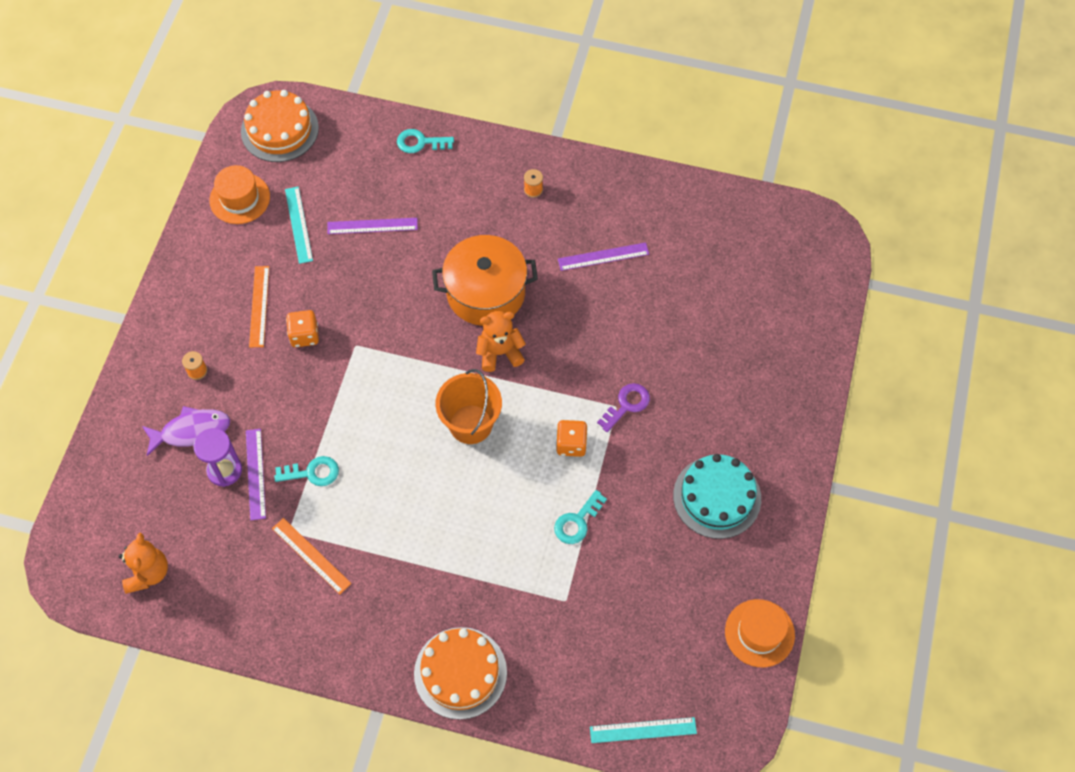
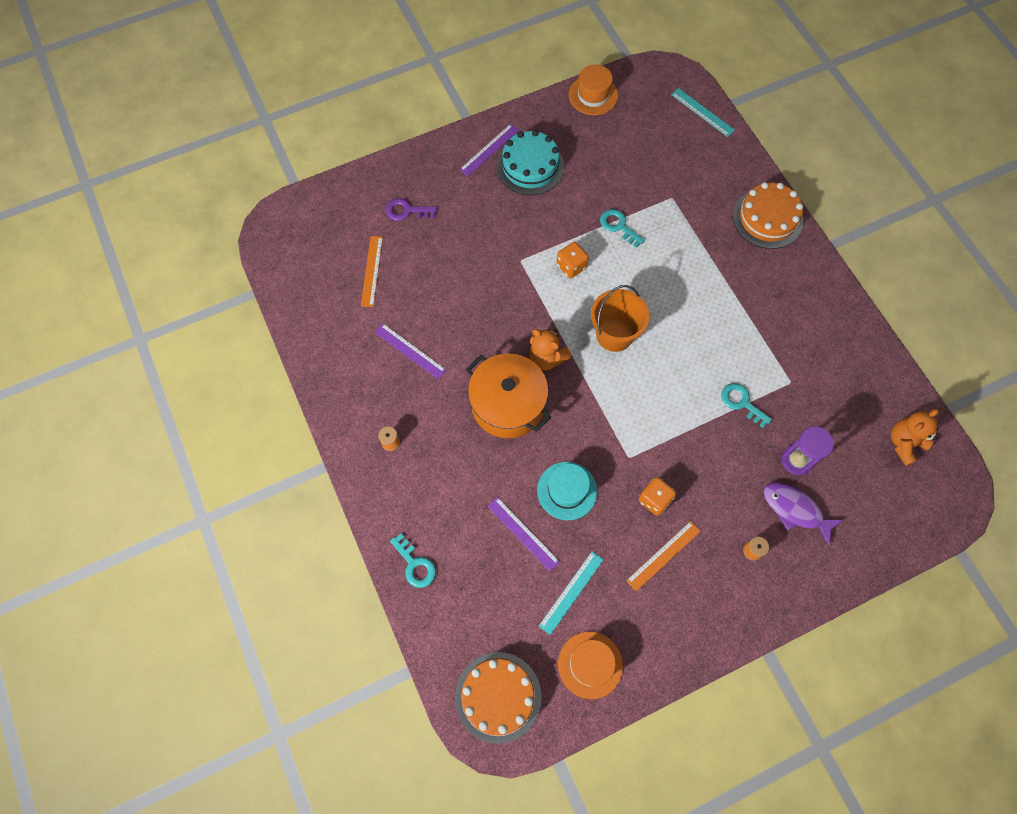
camera: 130 degrees left, 5 degrees up
purple ruler [246,429,266,520] -> purple ruler moved to [459,124,519,176]
orange ruler [272,518,351,594] -> orange ruler moved to [361,236,383,307]
turquoise key [554,490,607,544] -> turquoise key turned 135 degrees counterclockwise [600,209,645,248]
purple key [597,383,650,432] -> purple key moved to [386,198,437,221]
none -> turquoise hat [537,462,597,520]

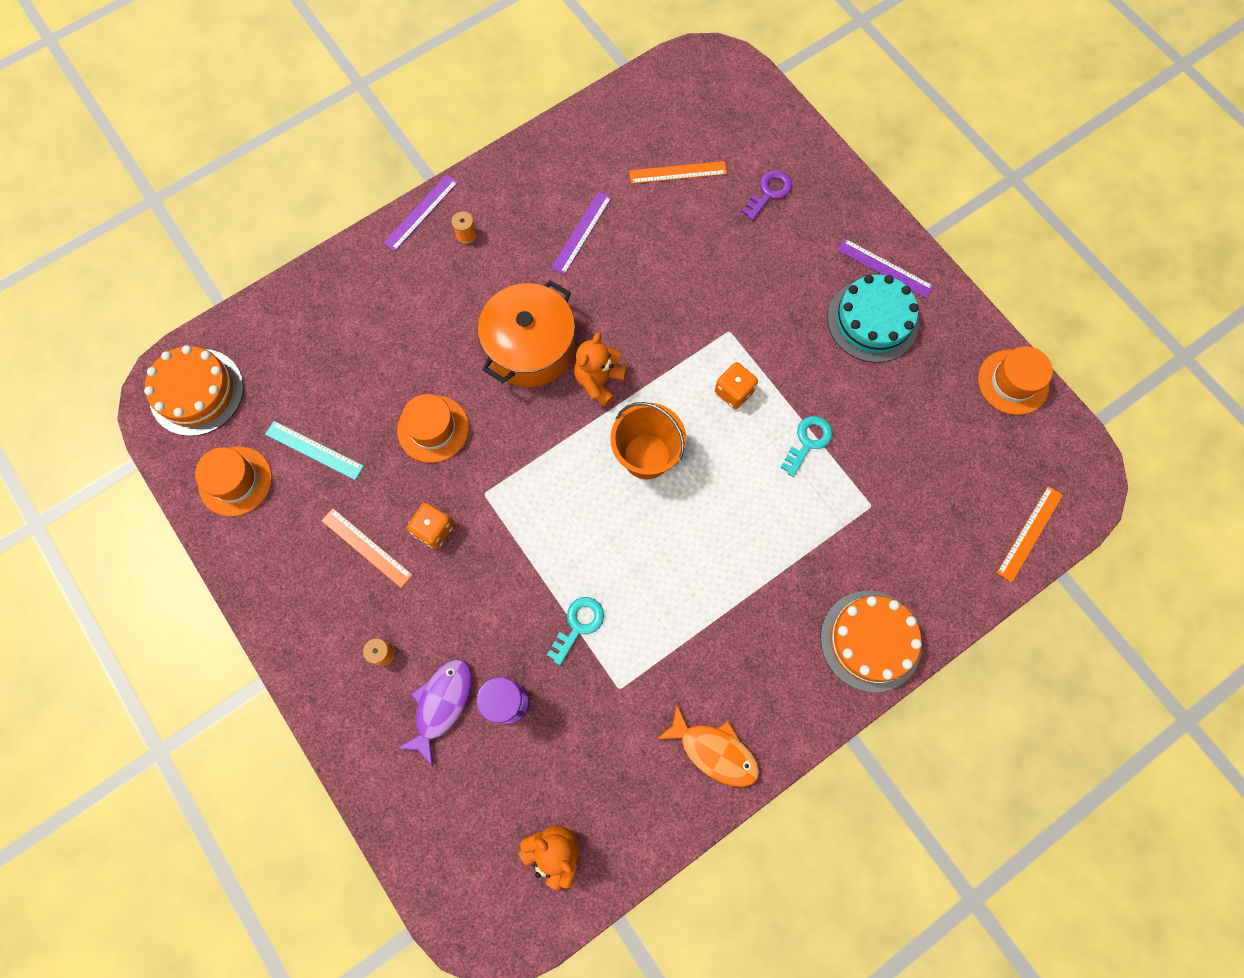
camera: 80 degrees right, 5 degrees up
purple key [386,198,437,221] -> purple key turned 45 degrees clockwise [742,170,792,220]
turquoise key [390,533,436,588] -> none
purple ruler [488,497,560,571] -> purple ruler moved to [383,174,458,251]
turquoise hat [537,462,597,520] -> orange hat [397,394,469,463]
turquoise ruler [671,88,735,137] -> orange ruler [997,486,1063,582]
none -> orange fish [657,705,760,787]

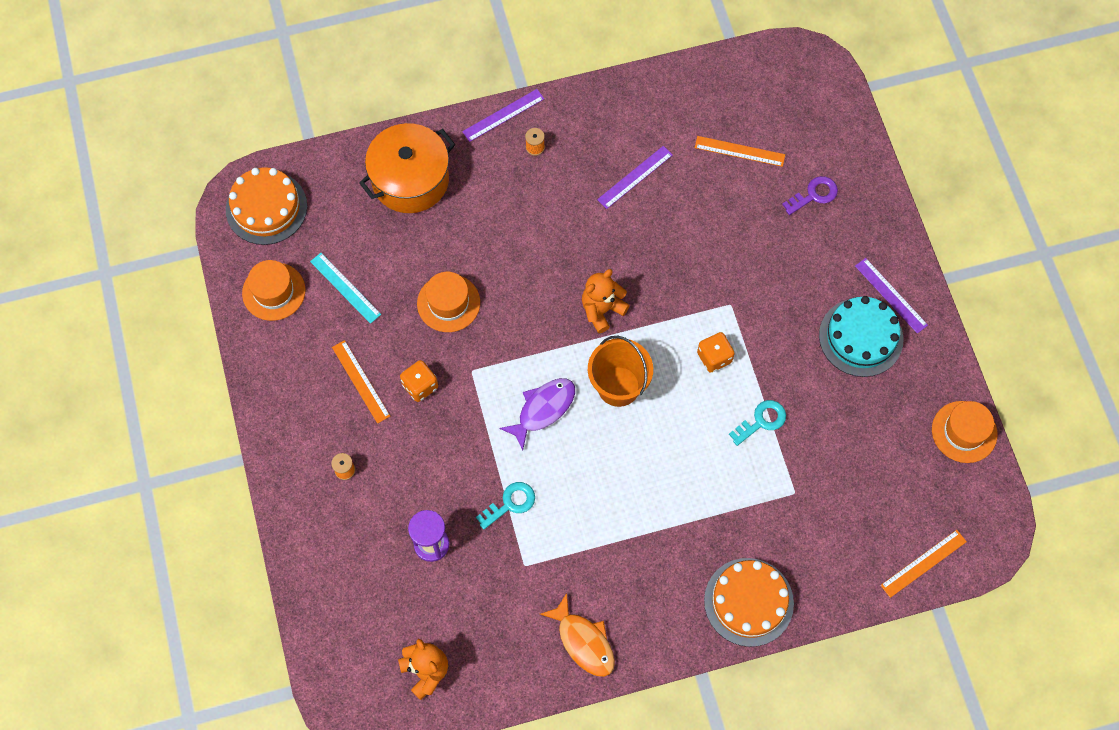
camera: 20 degrees right, 5 degrees down
purple fish [397,659,472,767] -> purple fish moved to [499,378,575,451]
orange pot [478,280,575,387] -> orange pot moved to [359,123,455,213]

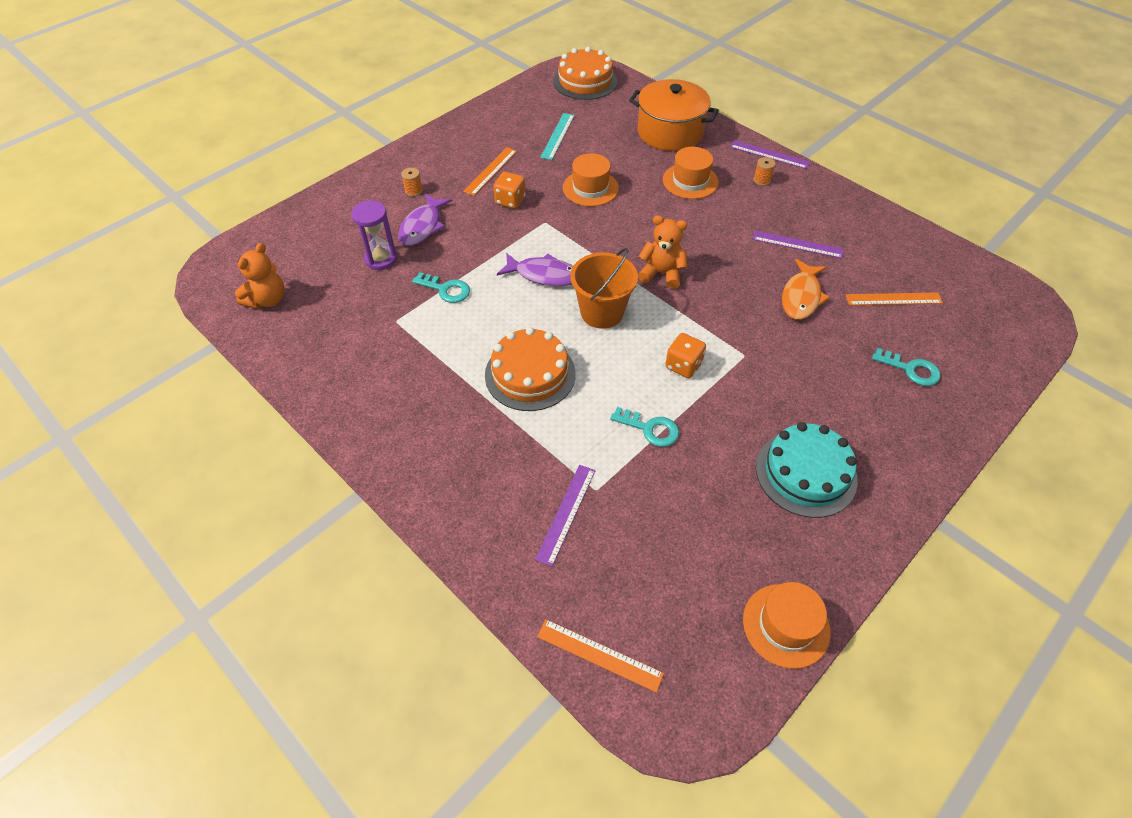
camera: 60 degrees right, 15 degrees down
orange hat [242,260,306,321] -> orange hat moved to [663,147,719,199]
orange fish [540,593,615,677] -> orange fish moved to [782,259,830,320]
orange ruler [695,136,785,167] -> orange ruler turned 75 degrees counterclockwise [845,292,943,305]
orange cake [704,558,794,647] -> orange cake moved to [485,327,576,411]
purple key [782,176,838,215] -> turquoise key [872,348,940,386]
purple ruler [855,258,928,334] -> purple ruler moved to [535,465,596,566]
none -> purple fish [398,193,452,246]

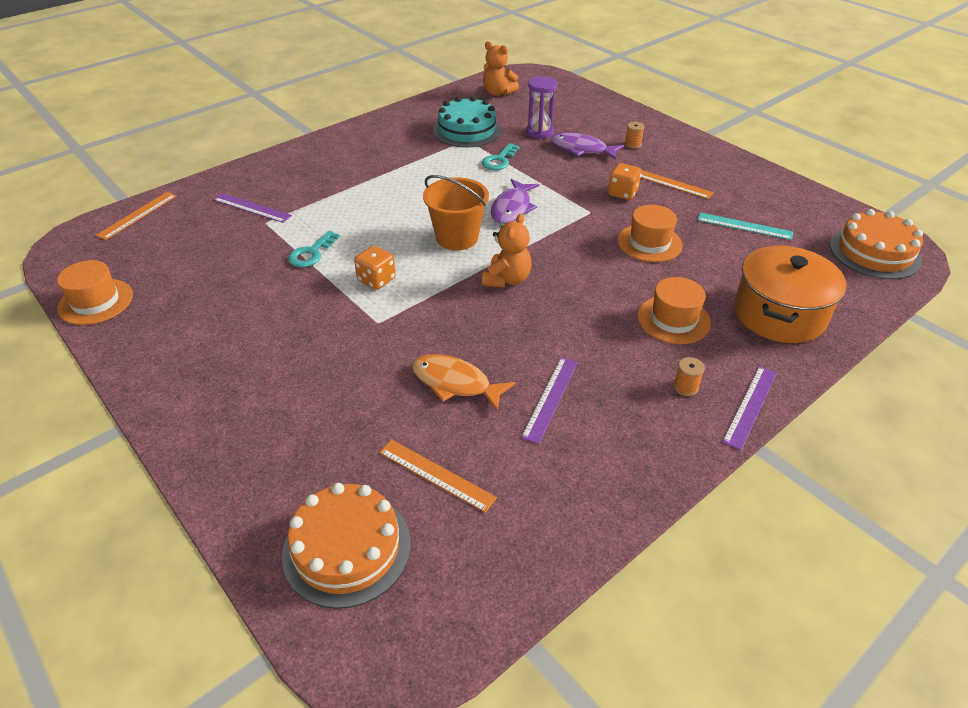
camera: 95 degrees right, 10 degrees down
orange cake [485,327,576,411] -> orange cake moved to [282,483,411,609]
turquoise cake [756,422,858,518] -> turquoise cake moved to [433,96,502,148]
orange ruler [845,292,943,305] -> orange ruler turned 60 degrees counterclockwise [379,440,497,513]
turquoise key [872,348,940,386] -> none

